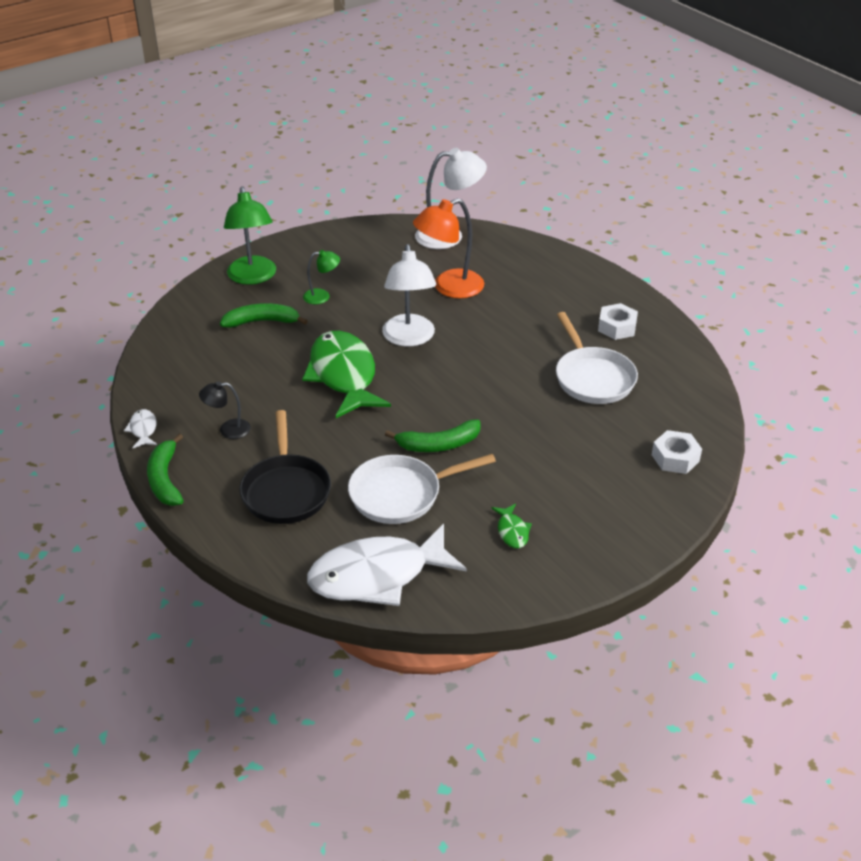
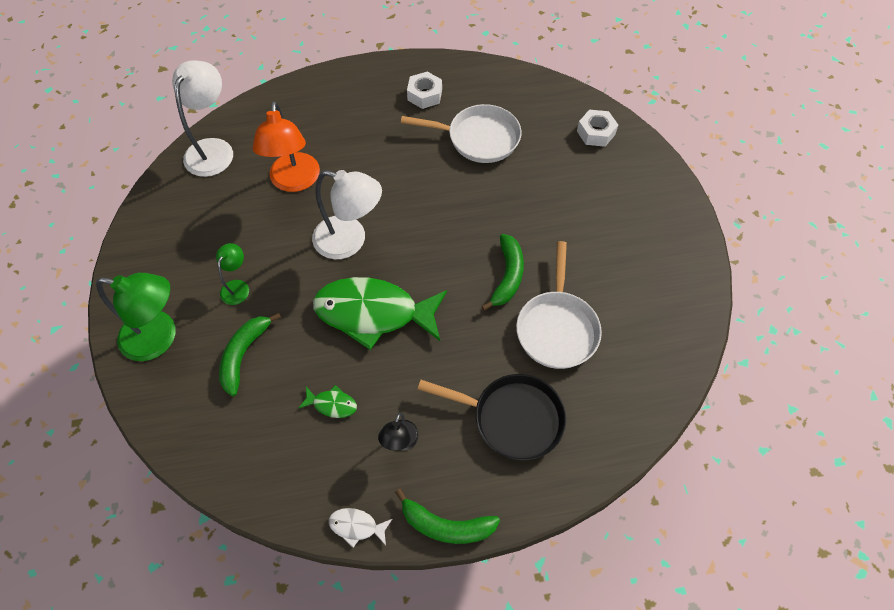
camera: 65 degrees left, 20 degrees up
white fish [307,524,467,606] -> none
green fish [491,504,532,548] -> green fish moved to [298,385,357,418]

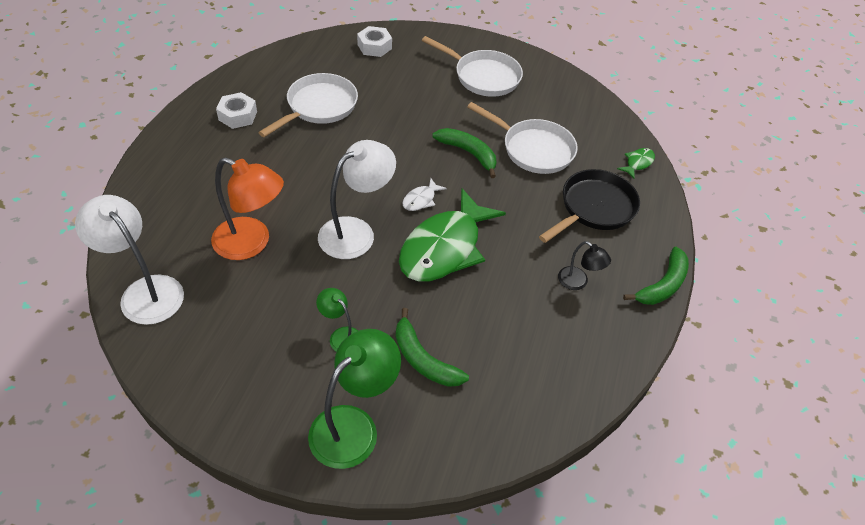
camera: 65 degrees left, 10 degrees down
green fish [298,385,357,418] -> green fish moved to [617,148,655,179]
white fish [329,508,392,547] -> white fish moved to [402,178,447,211]
none -> white pan [422,36,523,97]

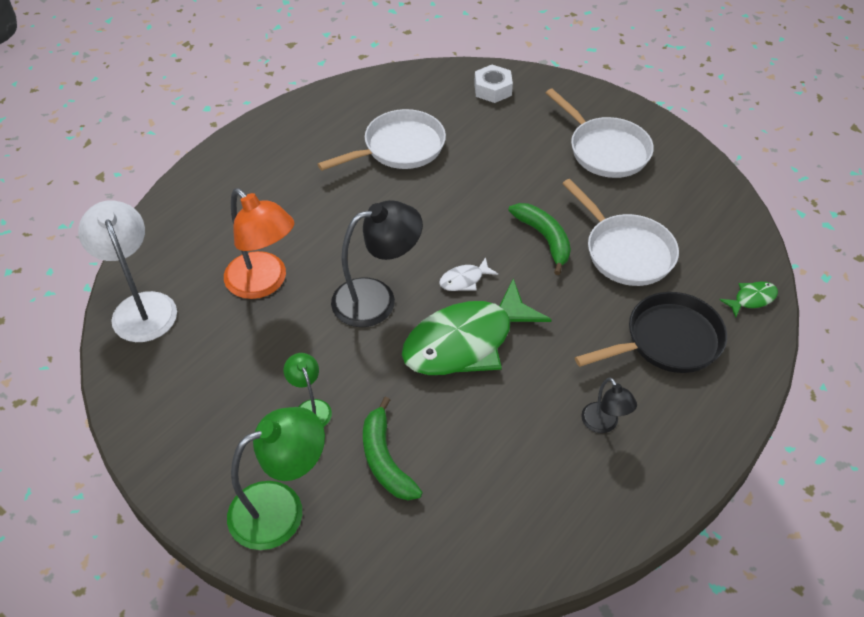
camera: 25 degrees right, 0 degrees up
white nut [216,92,257,129] -> none
white lamp [318,140,396,259] -> black lamp [331,200,423,327]
green banana [623,247,689,305] -> none

